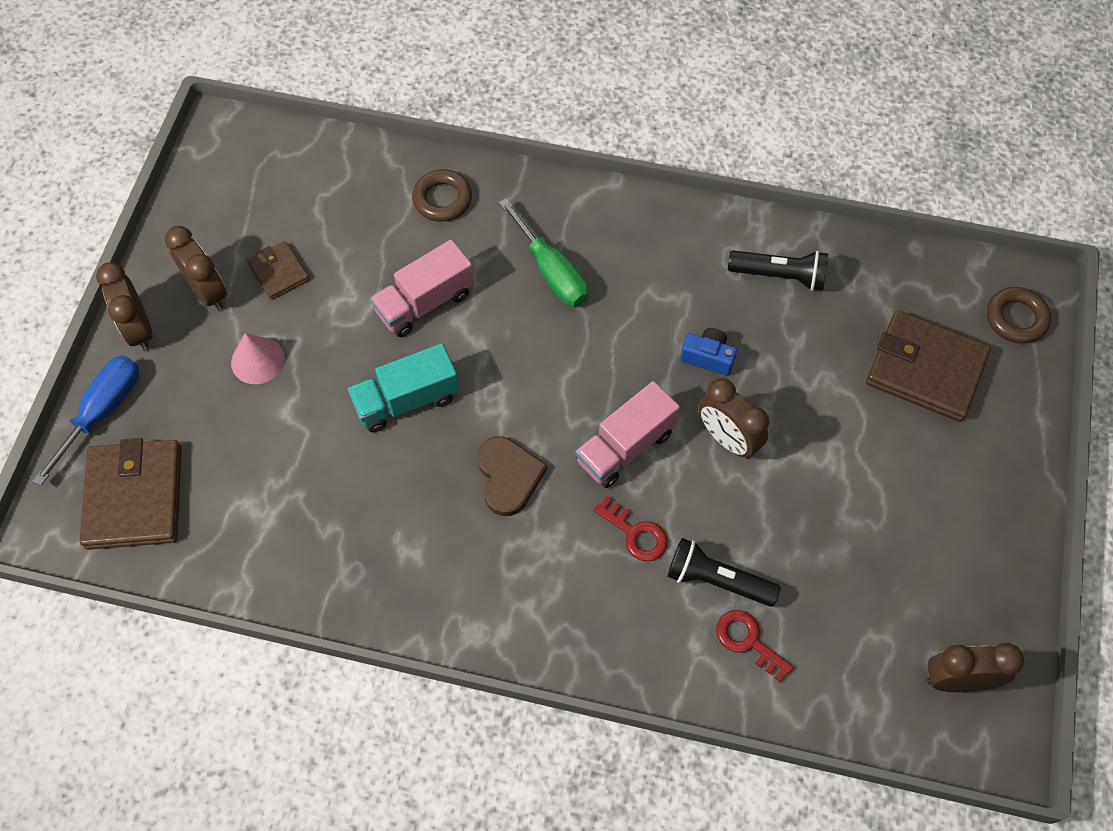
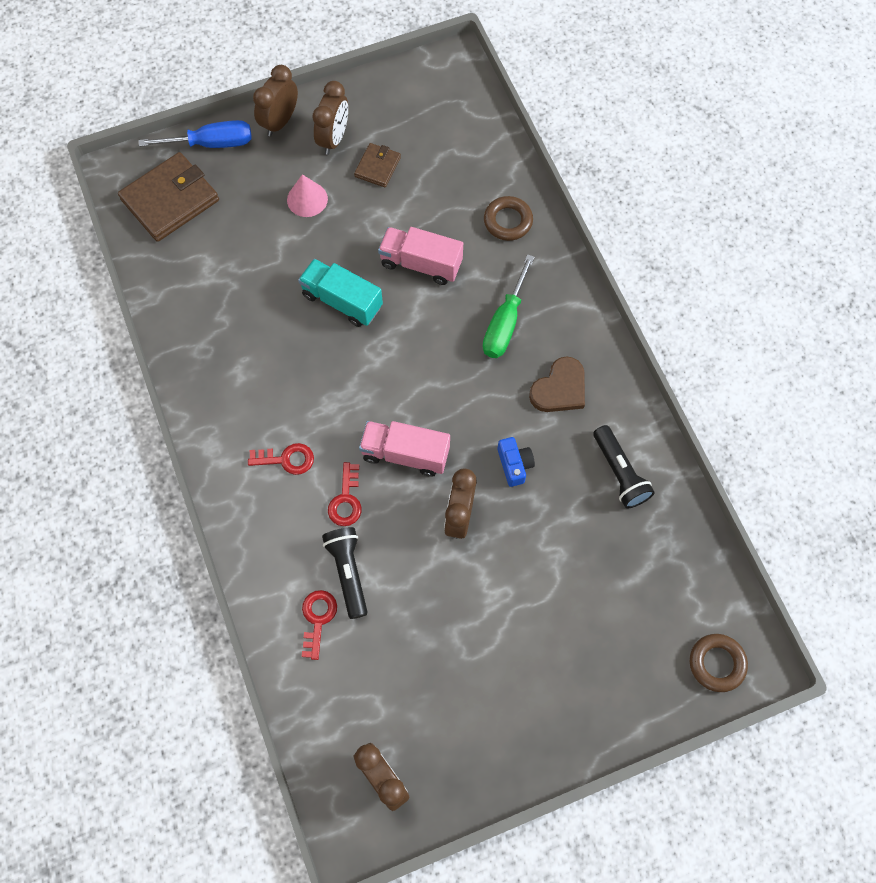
camera: 55 degrees right, 5 degrees up
brown heart [477,437,547,516] -> brown heart moved to [529,356,585,412]
brown wallet [866,310,991,422] -> none
none -> red key [248,443,314,475]

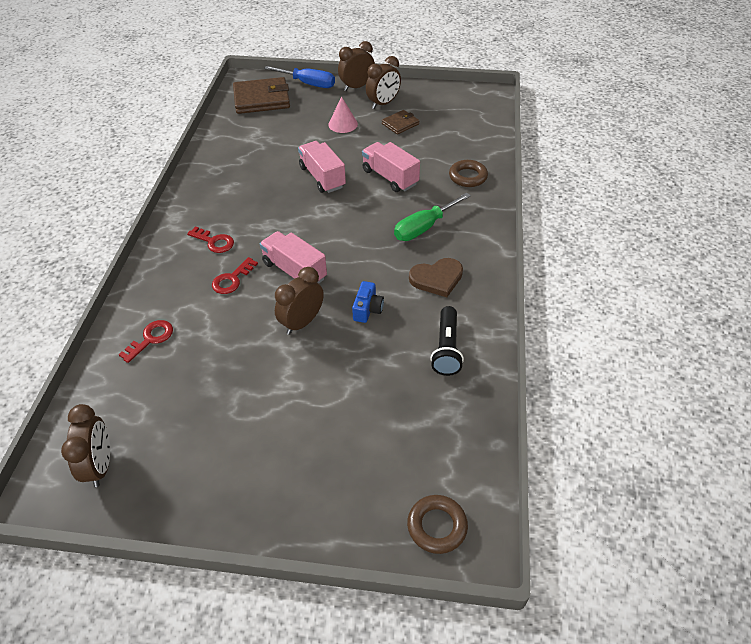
camera: 30 degrees right, 20 degrees down
turquoise truck [298,259,383,327] -> pink truck [298,141,346,193]
black flashlight [322,527,367,619] -> none

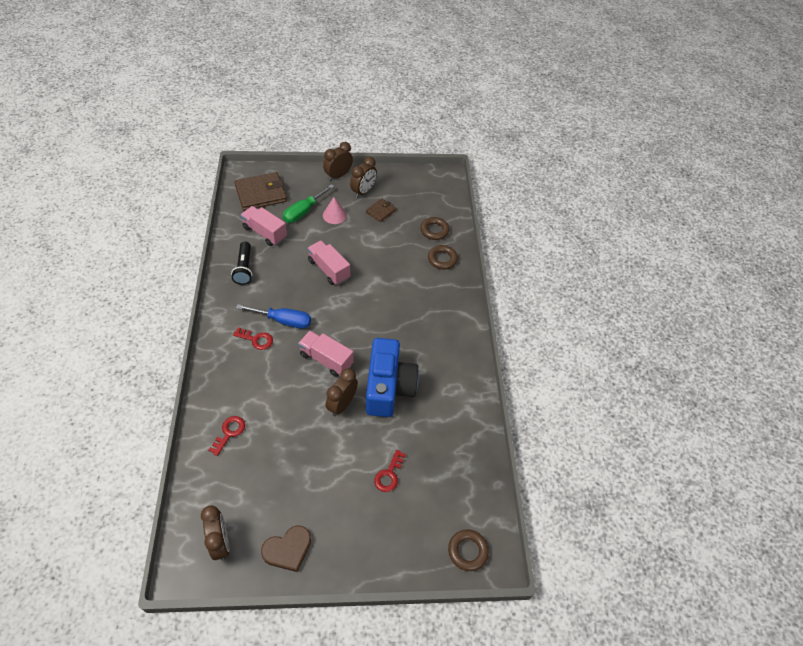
camera: 15 degrees left, 5 degrees up
red key [212,257,258,294] -> red key moved to [374,450,406,492]
blue screwdriver [264,66,335,88] -> blue screwdriver moved to [236,304,311,329]
blue camera [352,281,384,323] -> blue camera [366,338,419,417], size x2.44
pink truck [362,142,420,192] -> pink truck moved to [240,206,287,246]
green screwdriver [394,192,471,241] -> green screwdriver moved to [283,184,335,223]
brown heart [409,258,463,297] -> brown heart moved to [261,525,311,572]
black flashlight [430,306,464,376] -> black flashlight moved to [231,241,252,285]
none -> brown ring [420,217,449,240]

